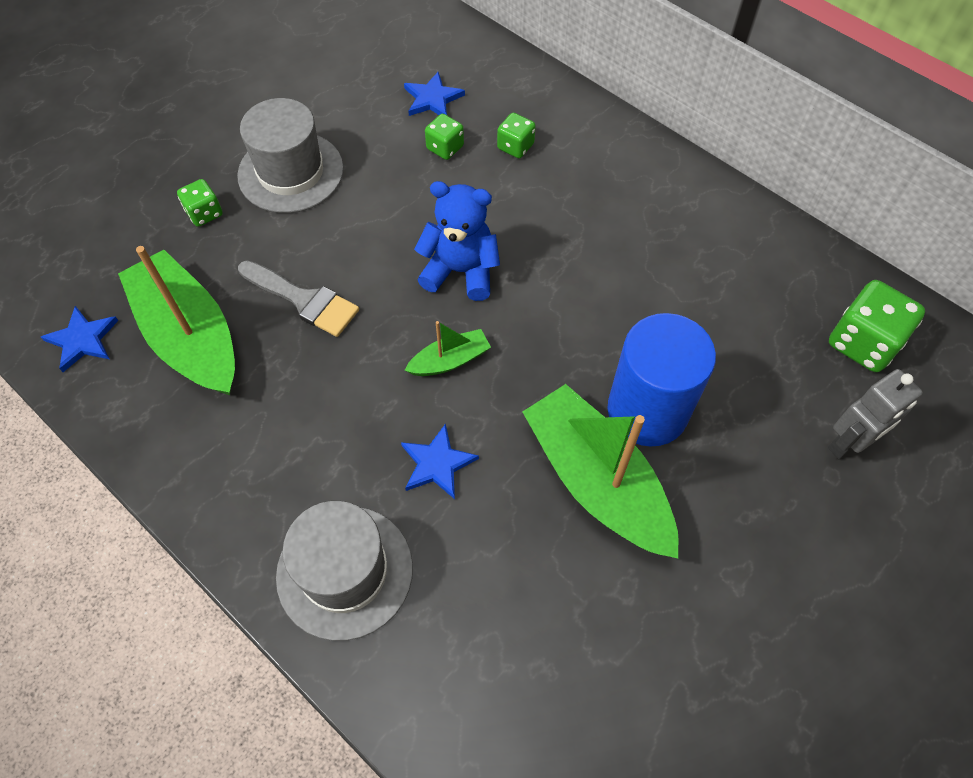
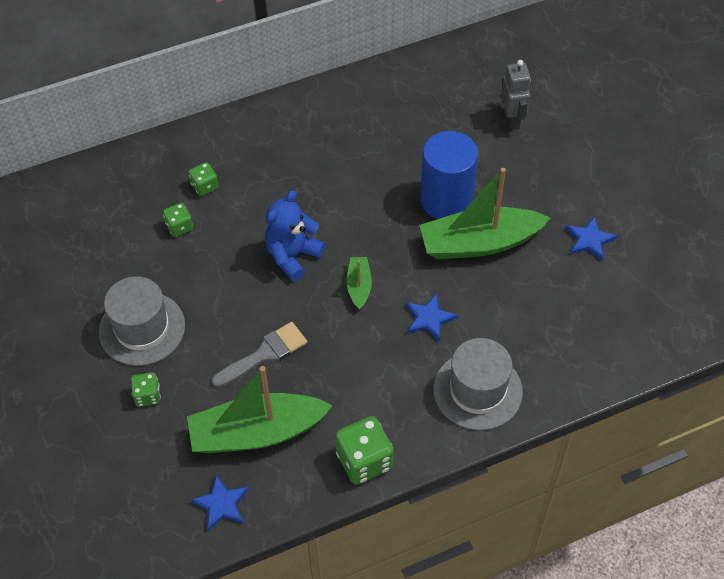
camera: 65 degrees left, 5 degrees down
blue star [404,72,465,116] -> blue star moved to [566,216,617,260]
green dice [829,280,925,372] -> green dice moved to [335,416,394,485]

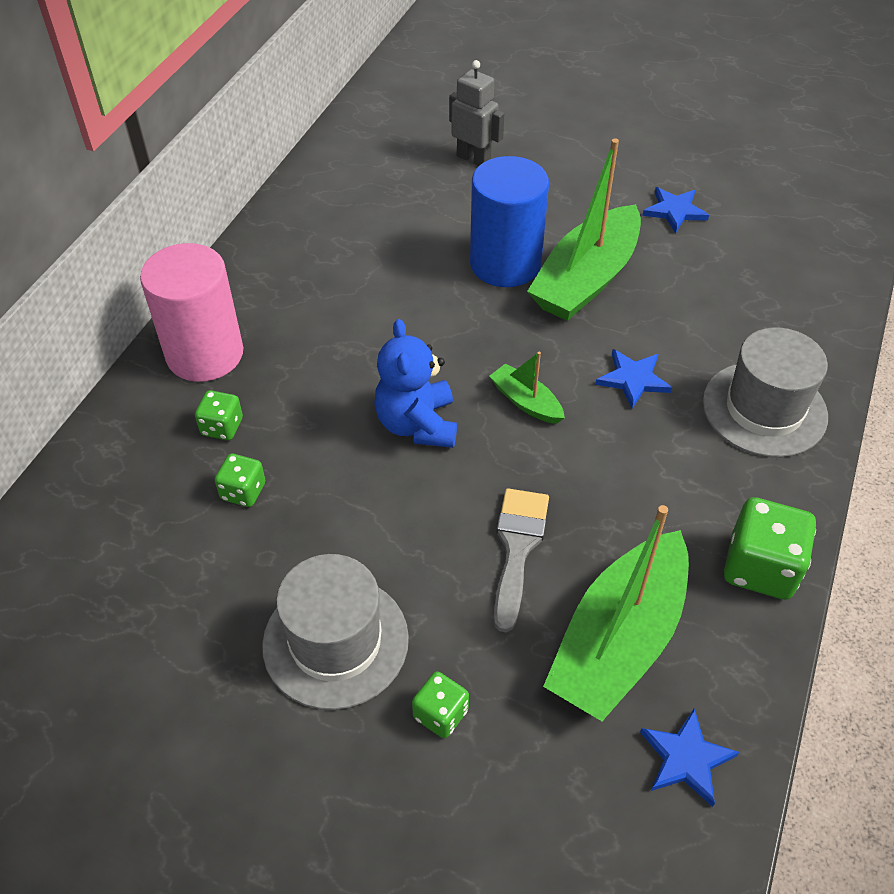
camera: 45 degrees left, 5 degrees down
none -> pink cylinder [140,243,243,382]

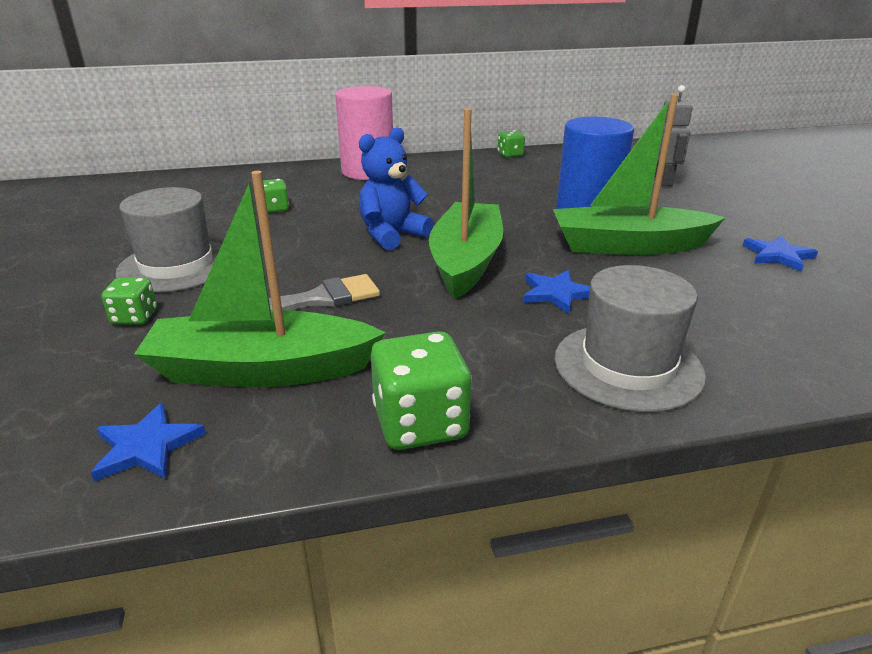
camera: 55 degrees right, 20 degrees down
green dice [195,390,243,440] -> green dice moved to [497,130,525,158]
green boat [489,352,565,424] -> green boat [429,108,503,299], size x2.14

